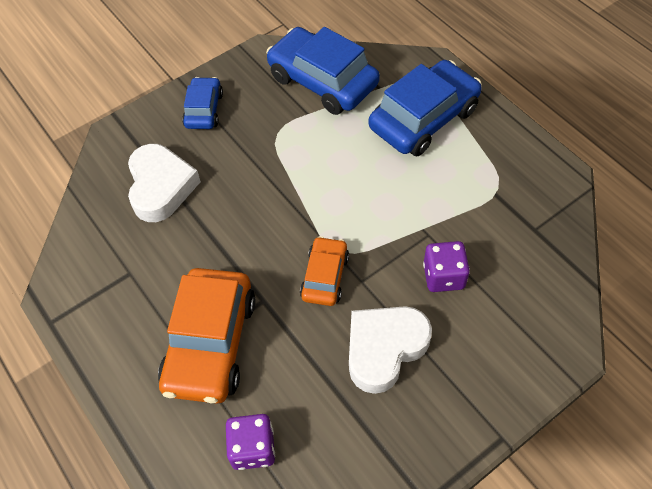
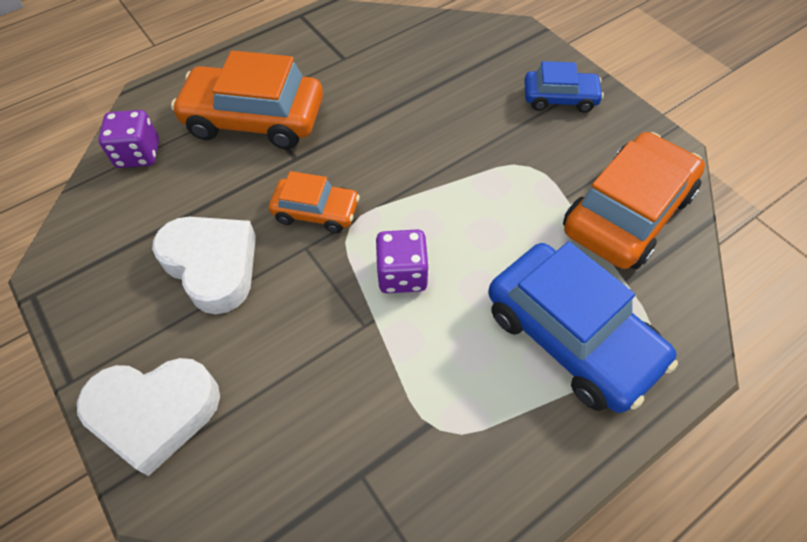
camera: 90 degrees right, 0 degrees up
white heart [128,144,201,222] -> white heart moved to [77,358,220,476]
blue car [266,27,380,115] -> orange car [563,132,705,269]
purple dice [423,241,470,292] -> purple dice moved to [376,229,429,293]

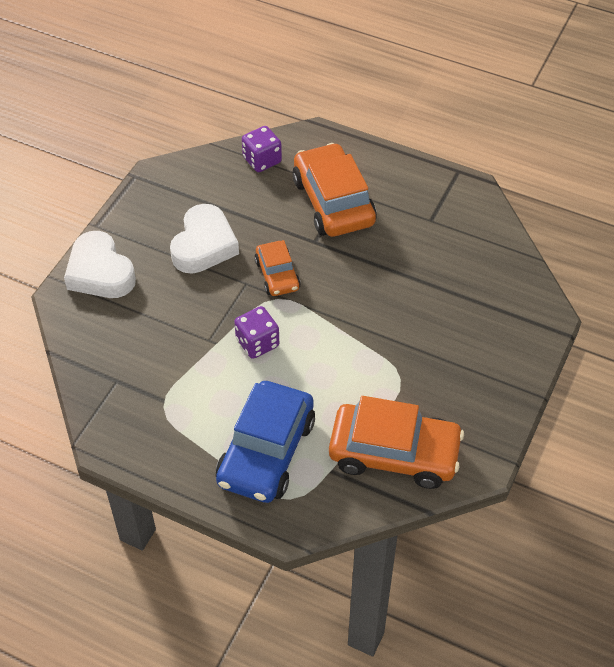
camera: 60 degrees right, 5 degrees down
blue car [524,61,604,113] -> none

